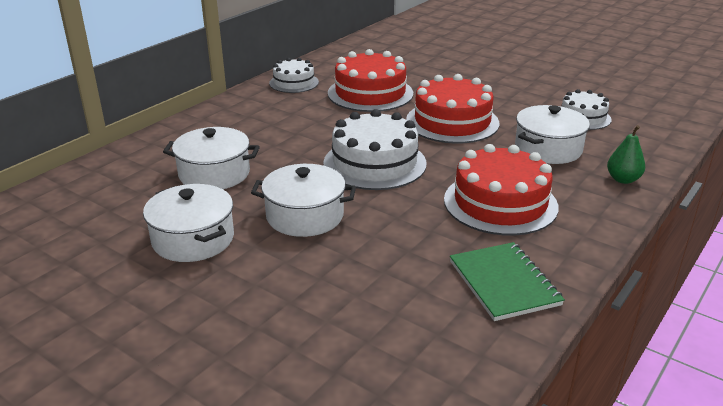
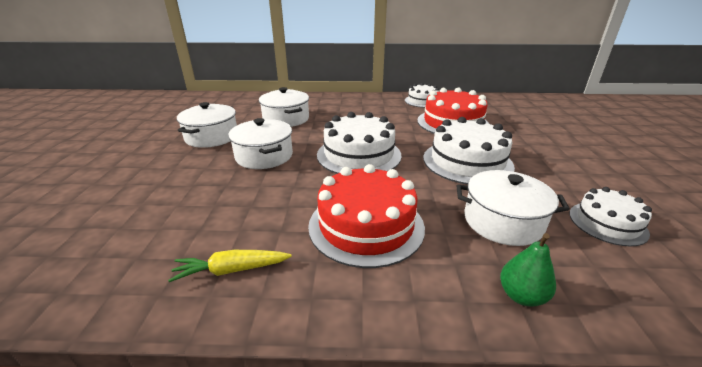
camera: 55 degrees right, 0 degrees up
red cake [406,74,499,144] -> white cake [423,117,515,185]
green notebook [450,242,565,321] -> yellow carrot [168,250,292,282]

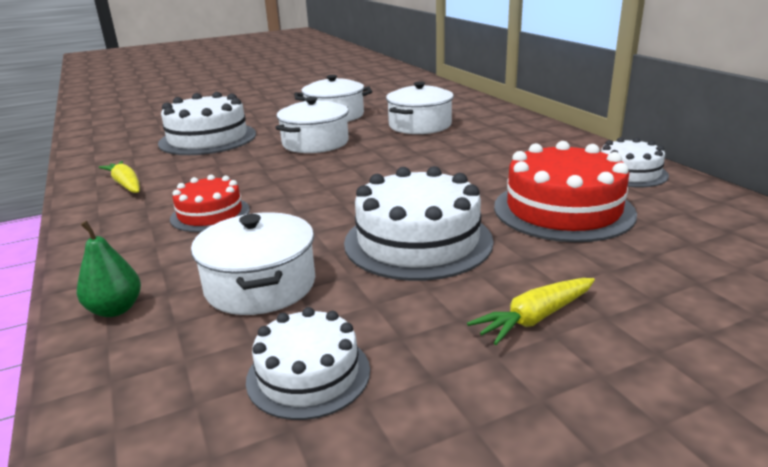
camera: 65 degrees right, 5 degrees down
red cake [308,164,425,268] -> red cake [170,175,250,232], size x0.59
white cake [317,112,402,174] -> white cake moved to [158,92,256,155]
none -> yellow carrot [467,278,595,345]

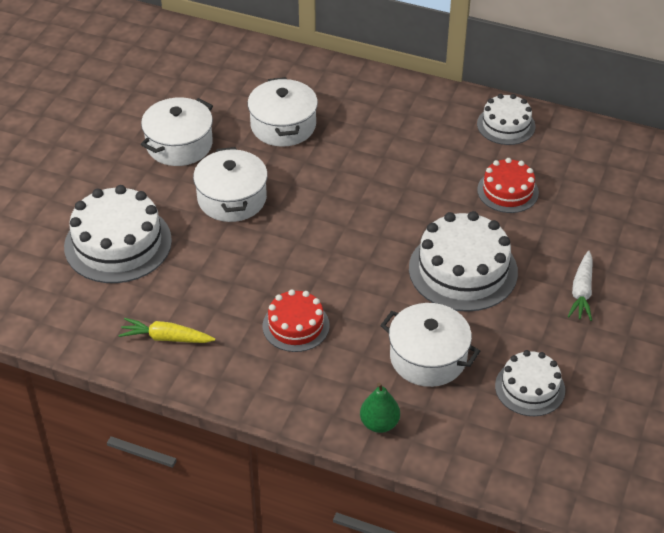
camera: 45 degrees left, 20 degrees up
yellow carrot [467,278,595,345] -> white carrot [567,251,593,321]
red cake [494,141,637,242] -> red cake [477,158,539,213], size x0.59

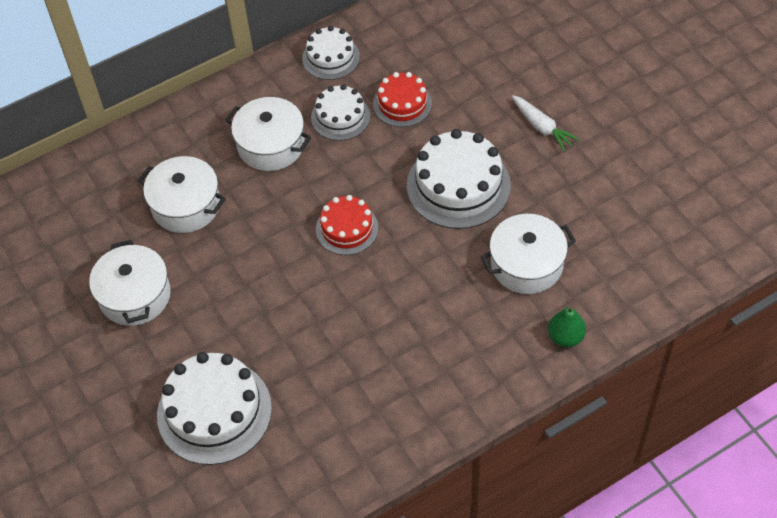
camera: 50 degrees left, 10 degrees up
yellow carrot [119,318,215,343] -> none
white pot [193,147,268,222] -> white pot moved to [225,97,312,171]
red cake [263,289,330,352] -> red cake moved to [316,195,378,255]
white cake [495,350,565,416] -> white cake moved to [311,84,370,141]

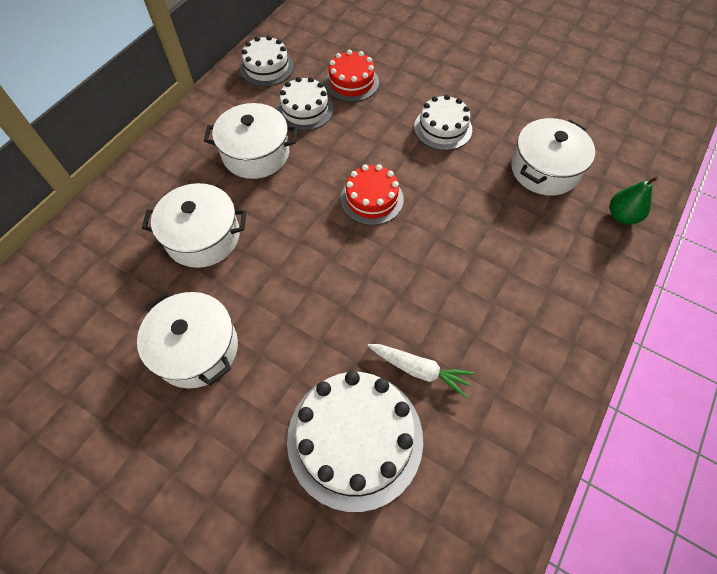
camera: 30 degrees left, 5 degrees up
white cake [407,129,511,229] -> white cake [414,94,472,151], size x0.59
white carrot [512,95,580,152] -> white carrot moved to [368,344,474,398]

